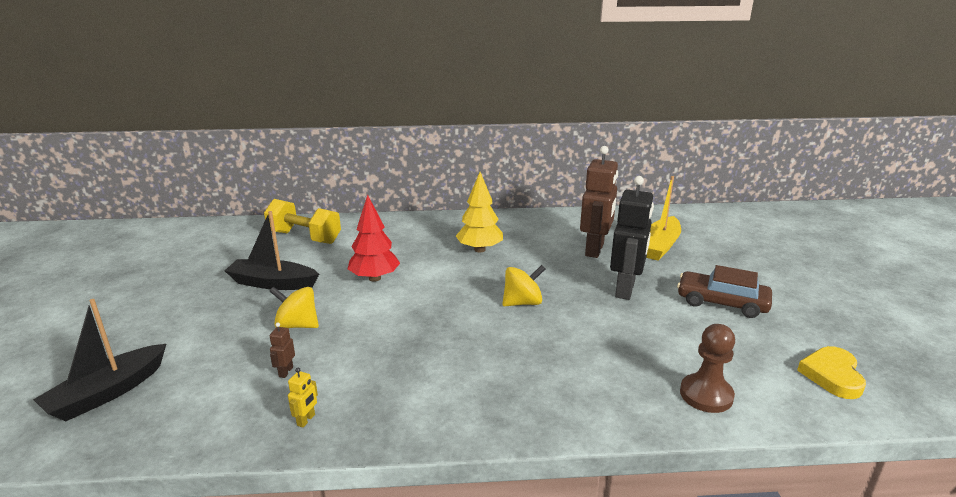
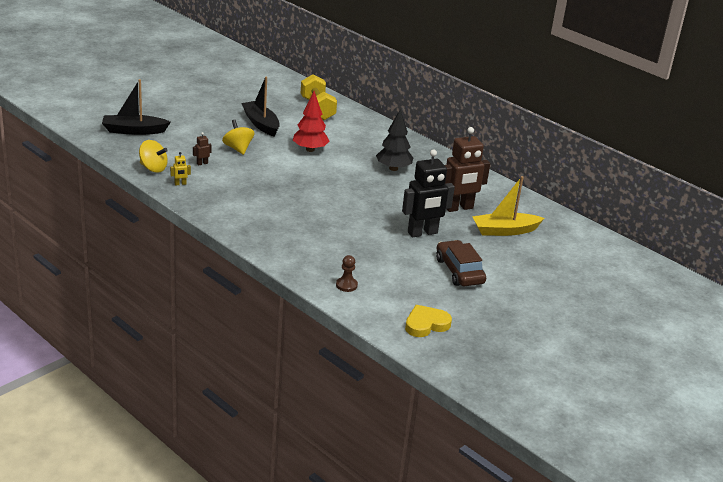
camera: 45 degrees right, 5 degrees up
yellow tree [456,172,503,253] -> black tree [376,109,413,171]
yellow spinning top [502,265,545,306] -> yellow spinning top moved to [139,140,168,173]
brown pawn [680,324,735,413] -> brown pawn [336,255,358,292], size x0.64

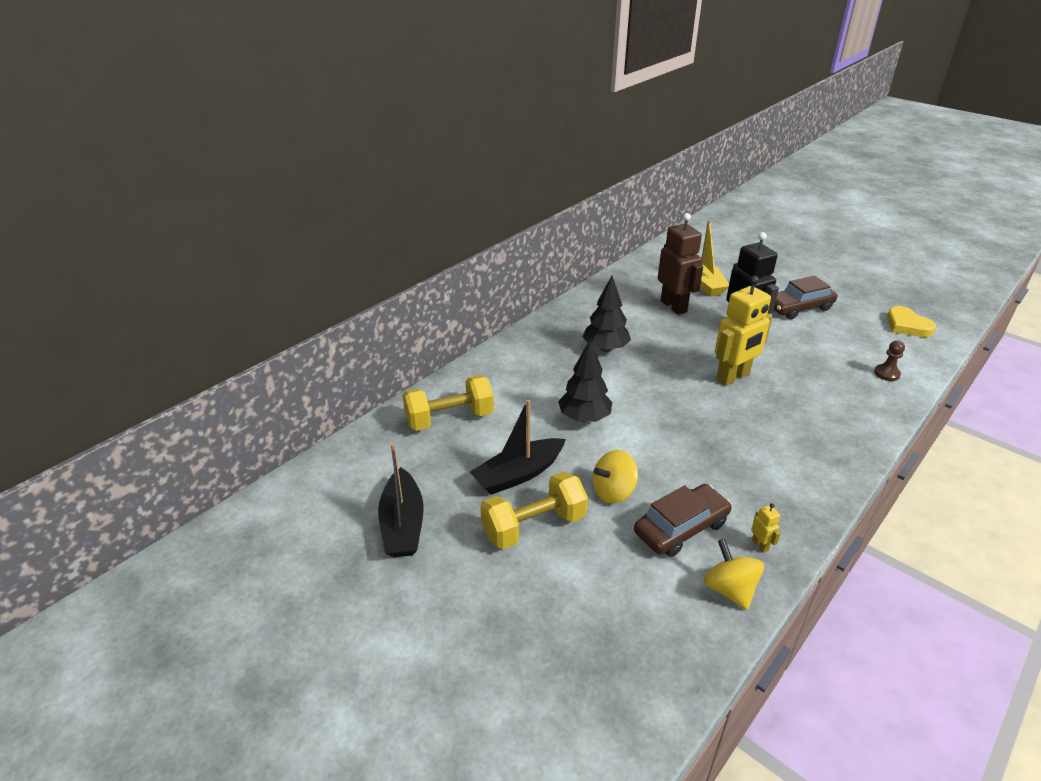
camera: 90 degrees left, 5 degrees up
black boat [102,79,171,135] -> black boat moved to [378,443,424,557]
yellow spinning top [139,140,168,173] -> yellow spinning top turned 45 degrees counterclockwise [704,539,764,610]
brown robot [193,132,212,166] -> brown car [634,484,732,557]
red tree [293,91,330,152] -> black tree [558,340,612,422]
none -> yellow dumbbell [480,471,588,549]
none -> yellow robot [715,276,772,386]

